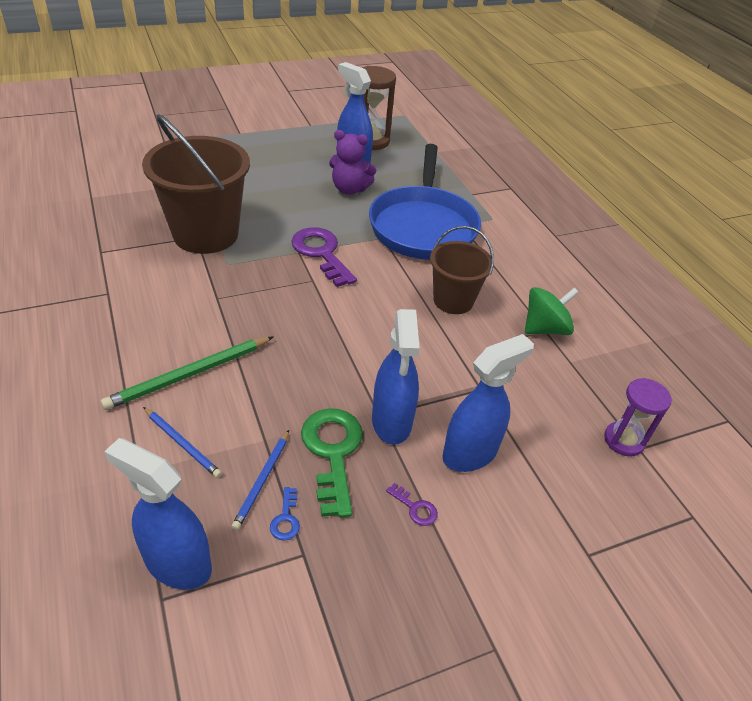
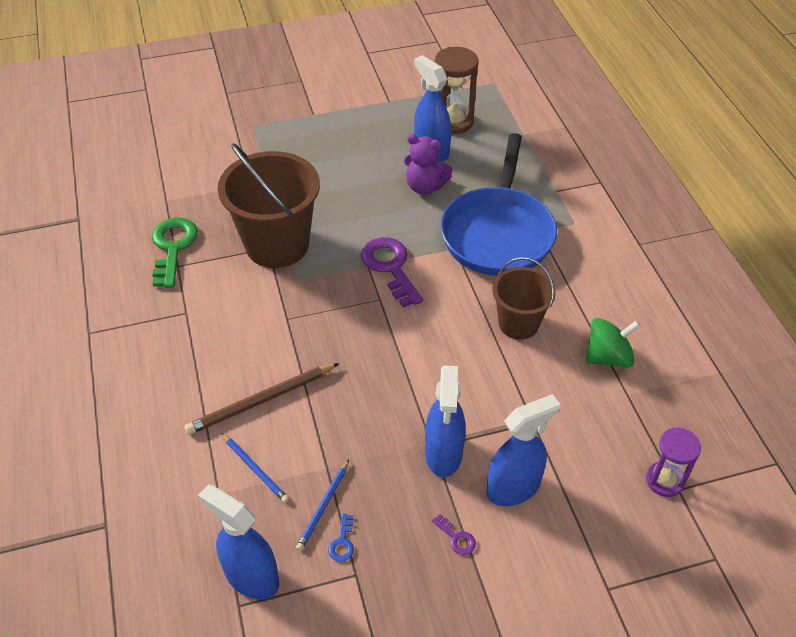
camera: 10 degrees right, 5 degrees up
green pencil [100,337,273,410] -> brown pencil [184,363,339,435]
green key [301,408,363,518] -> green key moved to [152,217,198,288]

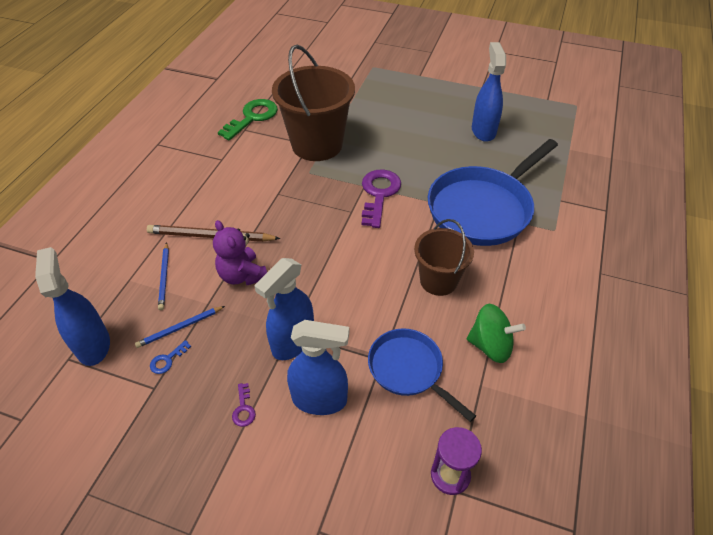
camera: 35 degrees right, 0 degrees up
purple teddy bear [404,134,453,195] -> purple teddy bear moved to [213,220,267,285]
brown hourglass [435,47,478,134] -> none
none -> blue pan [368,328,476,422]

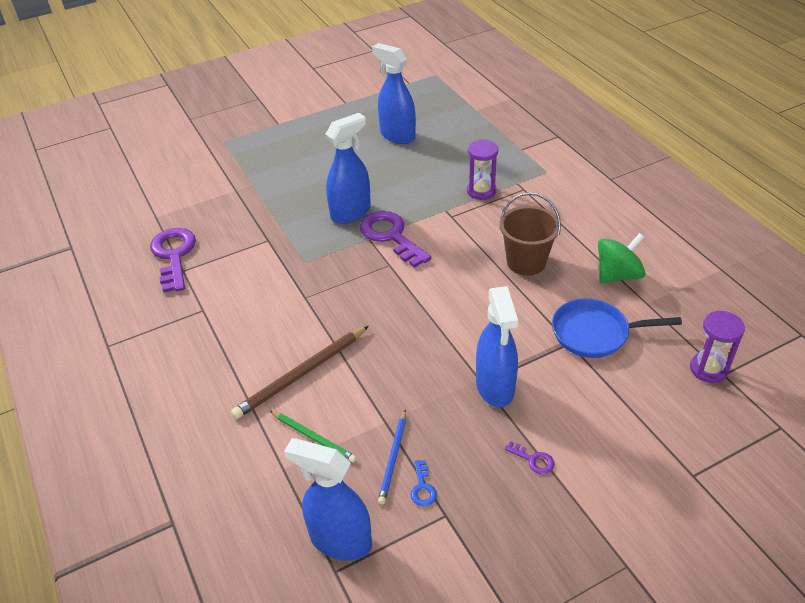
camera: 45 degrees left, 5 degrees down
blue pencil [158,242,169,310] -> green pencil [270,411,357,463]
purple teddy bear [213,220,267,285] -> none
green key [218,99,278,141] -> purple key [150,228,196,293]
brown bucket [272,45,355,161] -> none
blue spray bottle [287,320,349,415] -> blue spray bottle moved to [325,113,371,224]
blue pan [428,139,558,246] -> purple hourglass [467,139,498,200]

